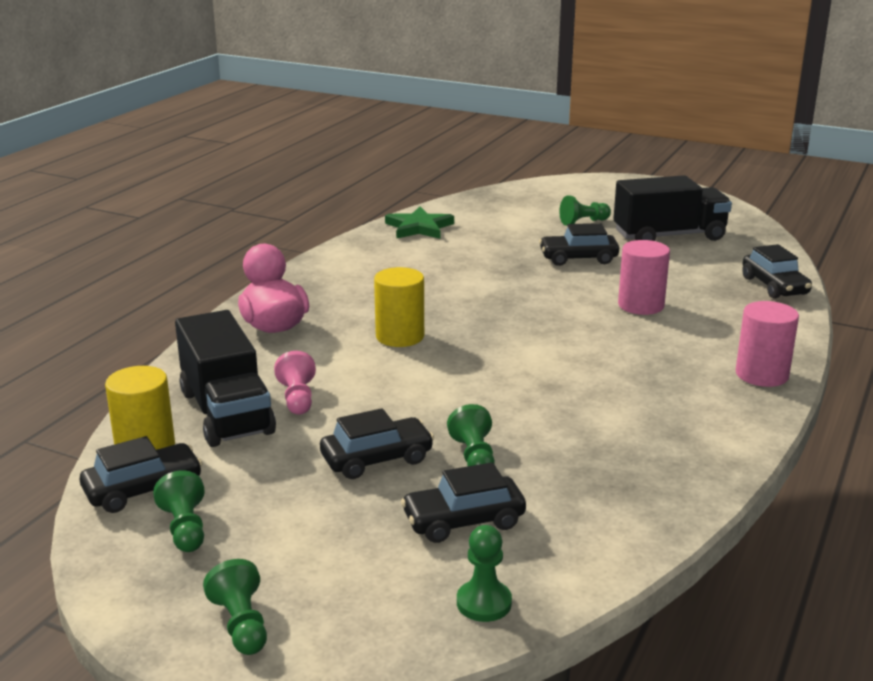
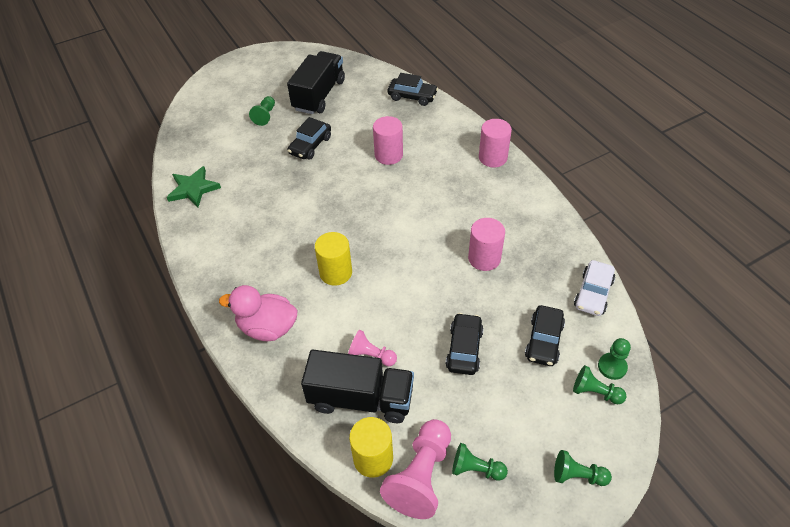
camera: 55 degrees left, 25 degrees up
black car [80,436,203,513] -> pink pawn [380,419,451,519]
green pawn [447,404,495,466] -> green pawn moved to [573,365,626,404]
none -> pink cylinder [468,218,505,271]
none -> white car [574,260,615,316]

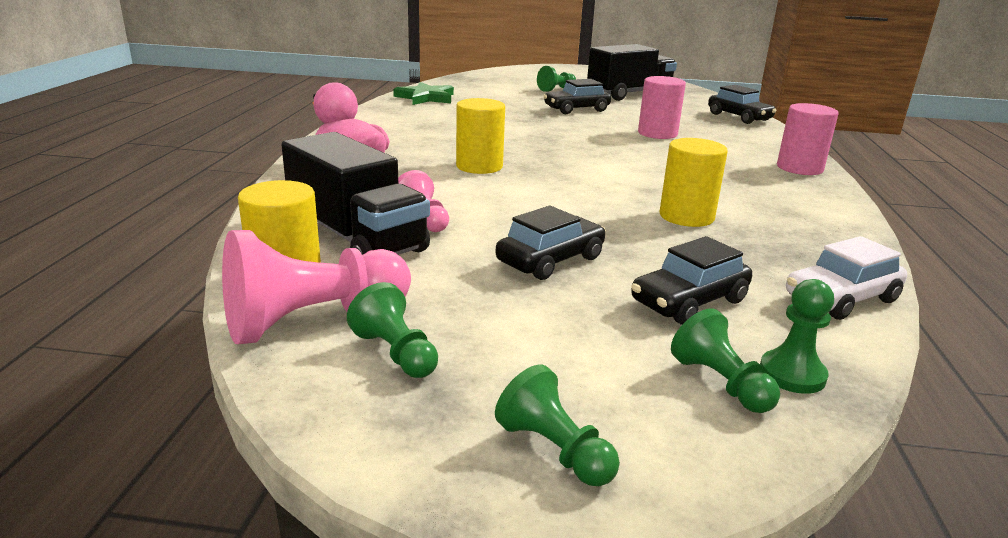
camera: 35 degrees right, 25 degrees down
pink cylinder [468,218,505,271] -> yellow cylinder [659,138,728,227]

